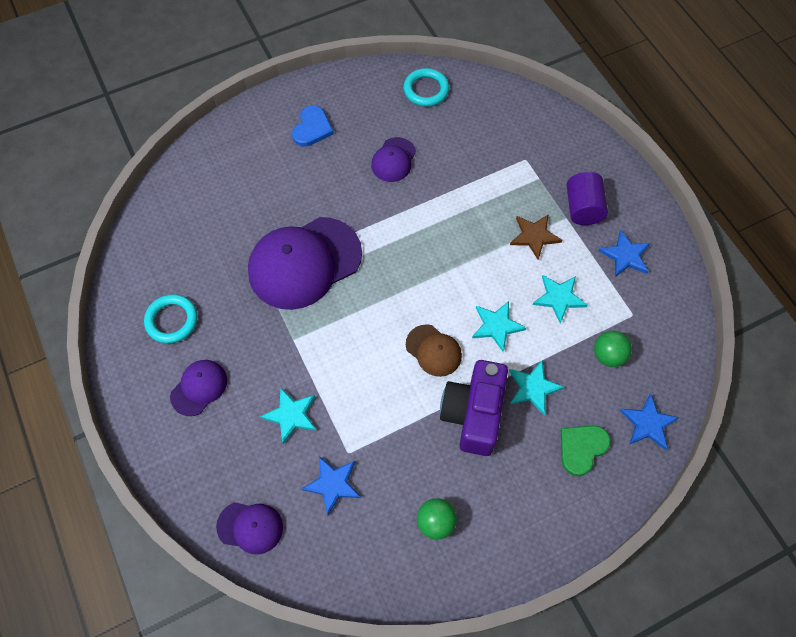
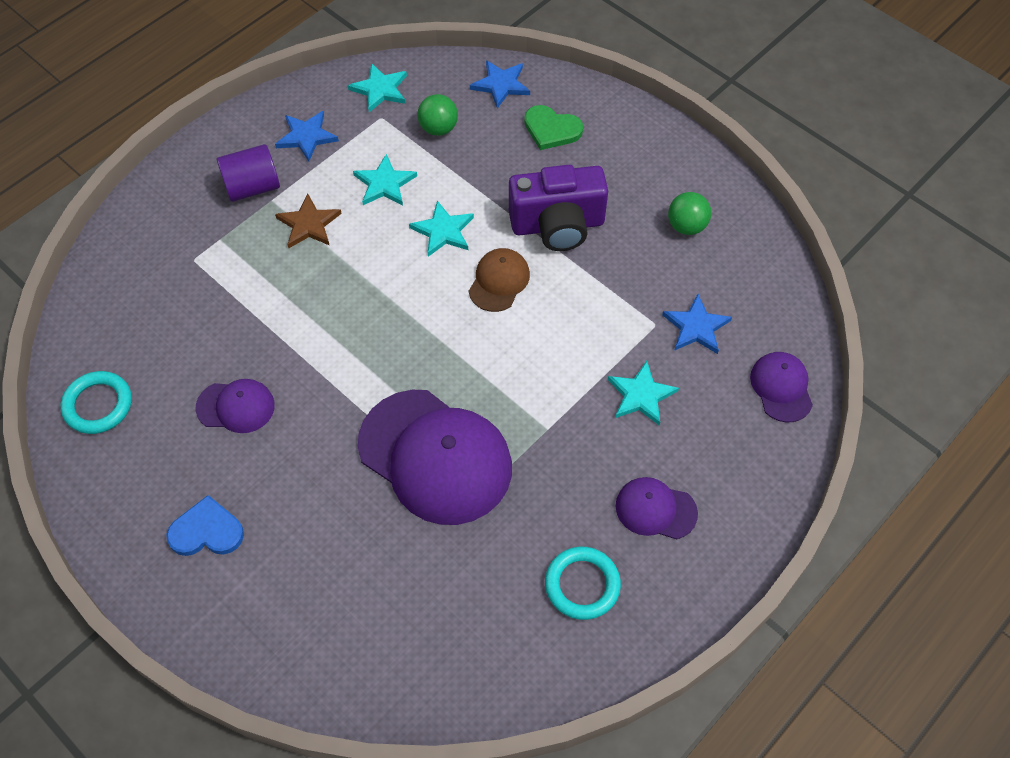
camera: 110 degrees left, 5 degrees down
turquoise star [509,361,564,415] -> turquoise star moved to [348,63,407,112]

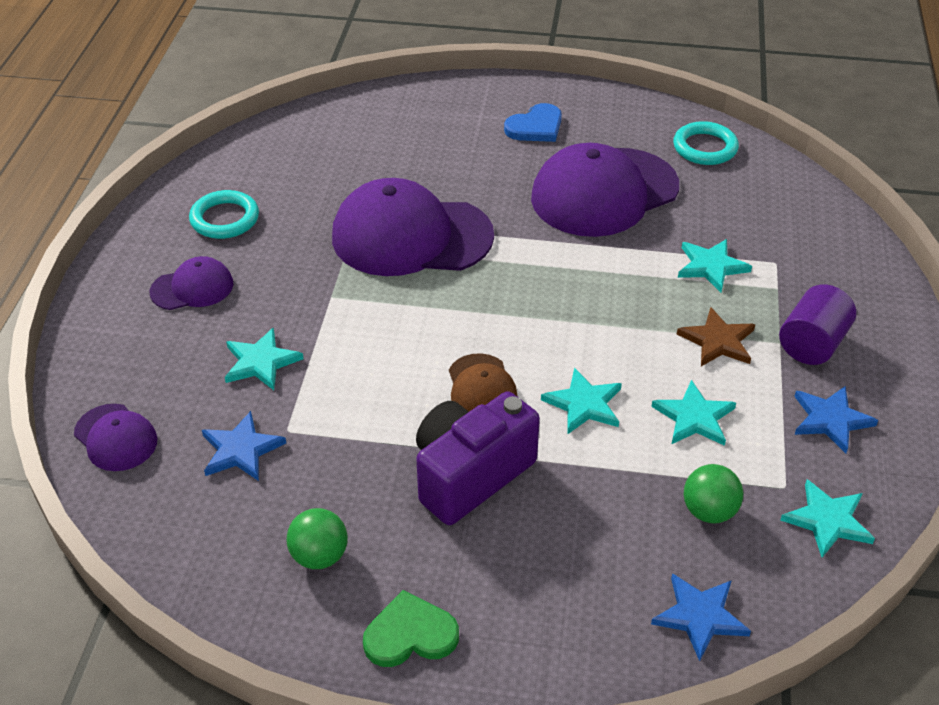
camera: 145 degrees right, 15 degrees down
purple cap [196,379,275,433] -> purple cap [531,143,679,237], size x2.05
green heart [524,105,583,150] -> green heart moved to [363,590,459,667]
none -> turquoise star [678,239,752,293]

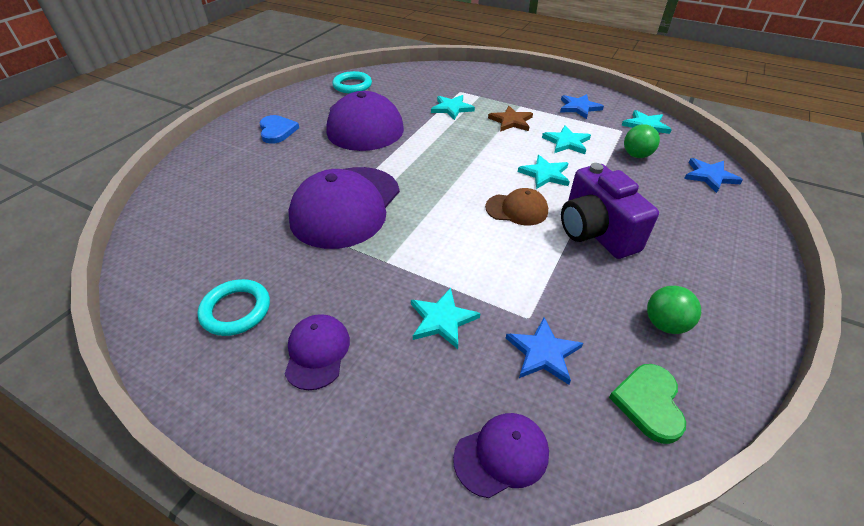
camera: 70 degrees left, 0 degrees up
green heart [363,590,459,667] -> green heart moved to [609,364,686,444]
purple cylinder [779,284,856,365] -> none

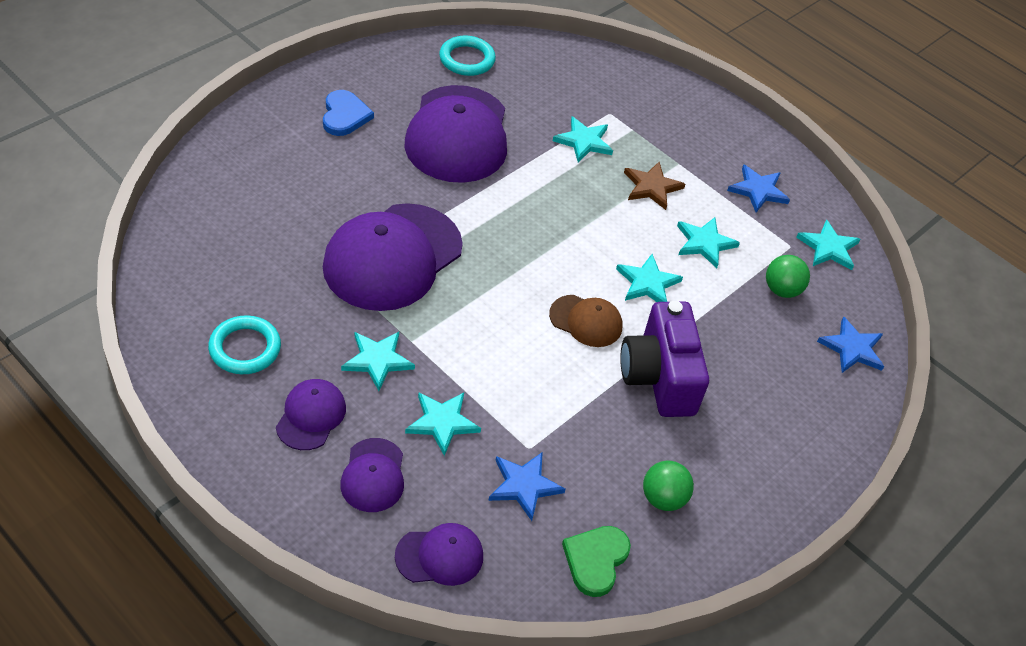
camera: 10 degrees right, 5 degrees up
none -> purple cap [340,438,404,512]
none -> turquoise star [341,332,415,391]

